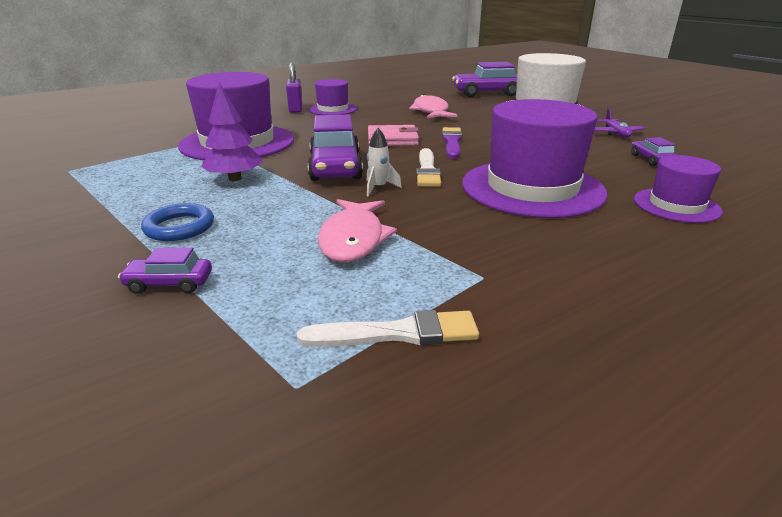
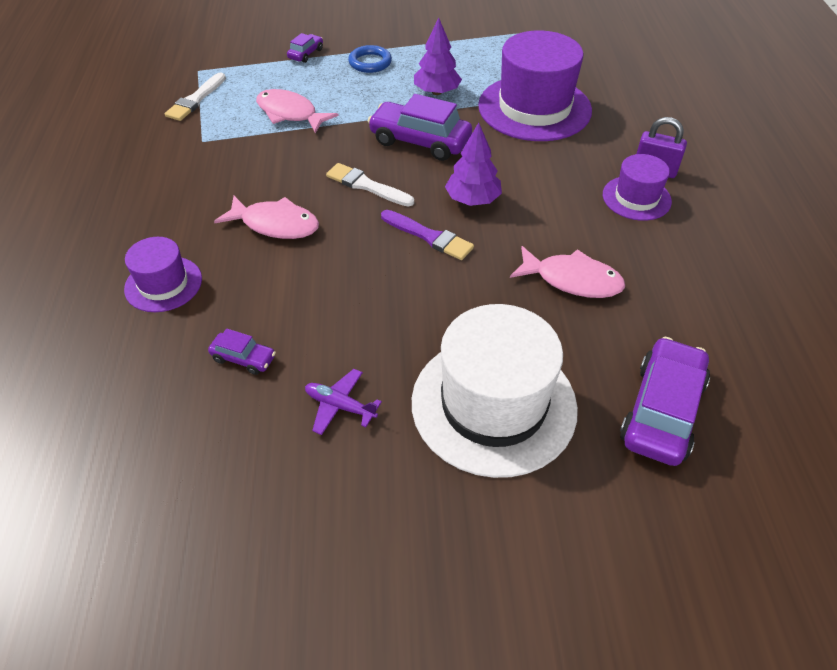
camera: 120 degrees right, 20 degrees up
white rocket [367,128,402,197] -> none
pink wallet [368,125,419,146] -> purple tree [445,123,502,206]
purple hat [462,99,607,218] -> pink fish [214,196,319,239]

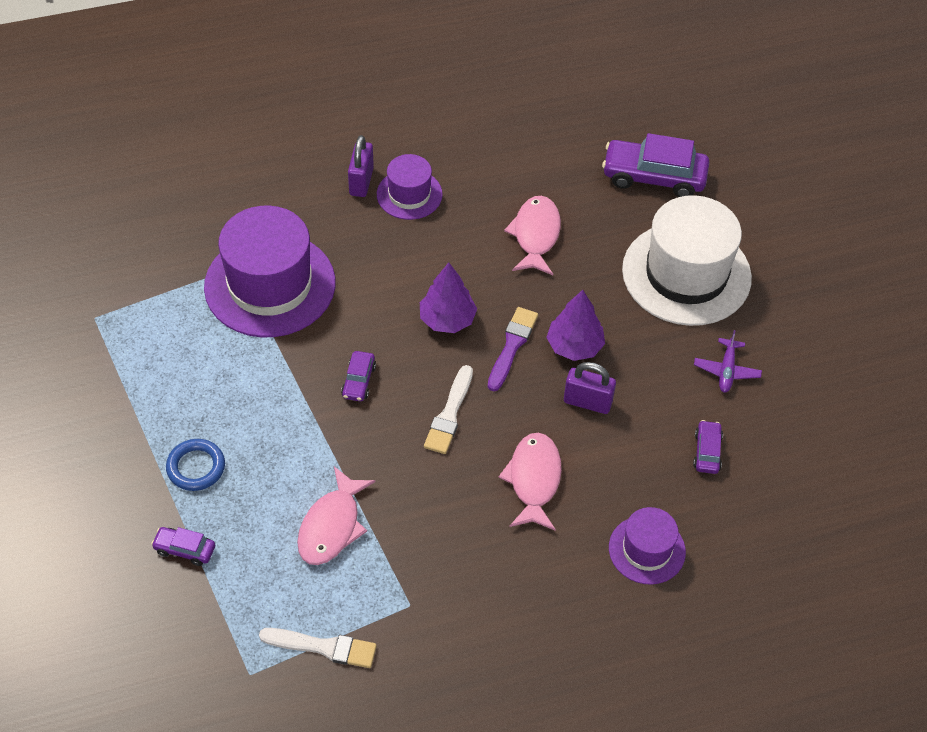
camera: 105 degrees left, 5 degrees up
purple car [368,94,472,161] -> purple car [341,351,376,401], size x0.49
purple tree [414,18,462,95] -> purple tree moved to [546,290,605,361]
none -> purple padlock [564,362,616,414]

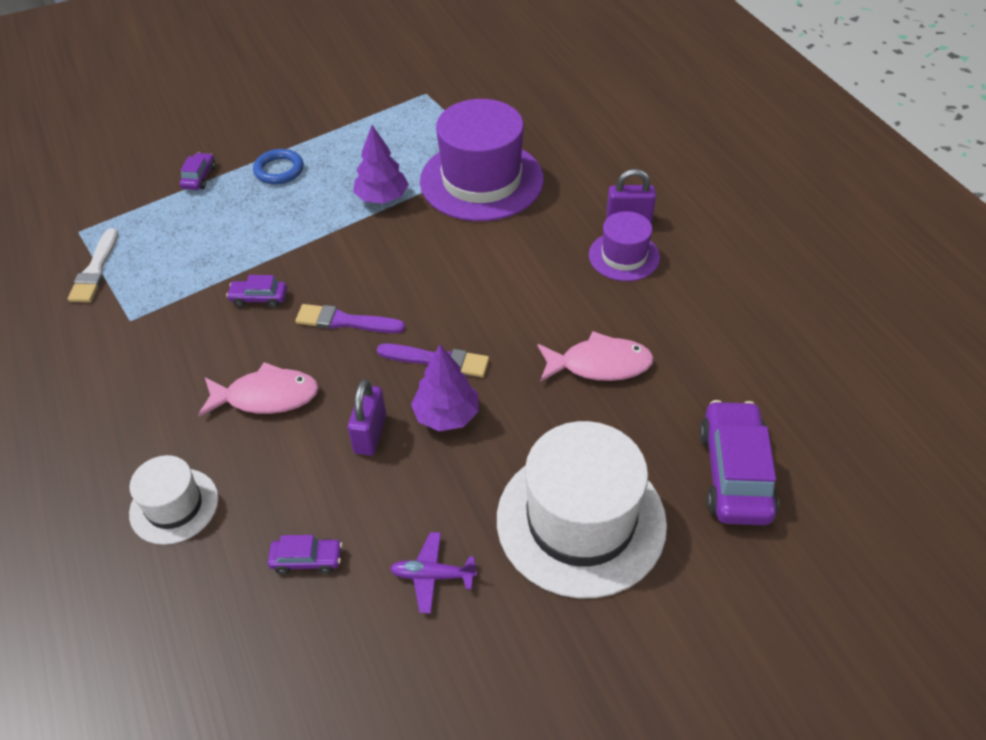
camera: 85 degrees right, 5 degrees down
pink fish [297,466,376,565] -> none
purple car [341,351,376,401] -> purple car moved to [226,275,287,308]
purple tree [420,263,477,333] -> purple tree moved to [353,125,409,204]
white brush [424,365,473,454] -> purple brush [295,304,405,333]
purple hat [609,507,686,585] -> white hat [129,455,218,545]

